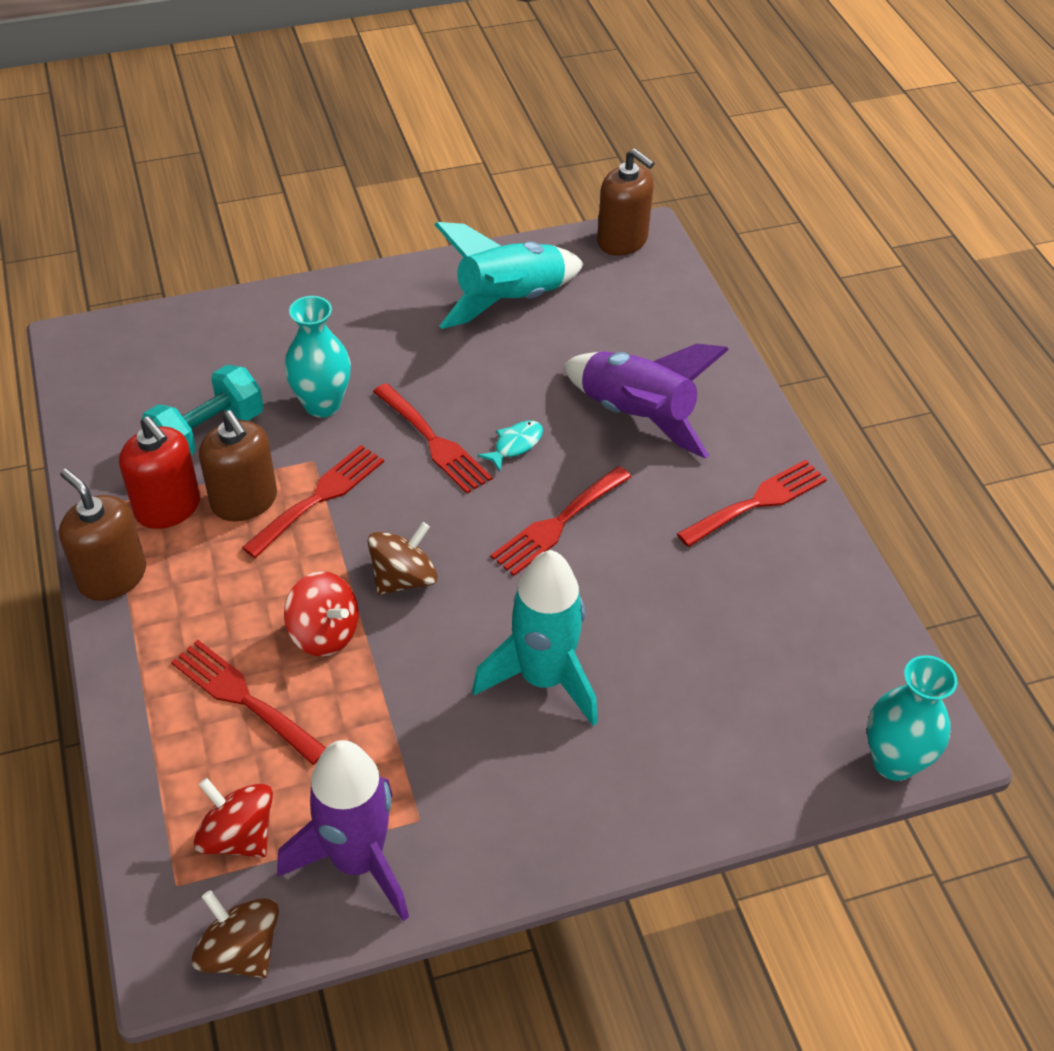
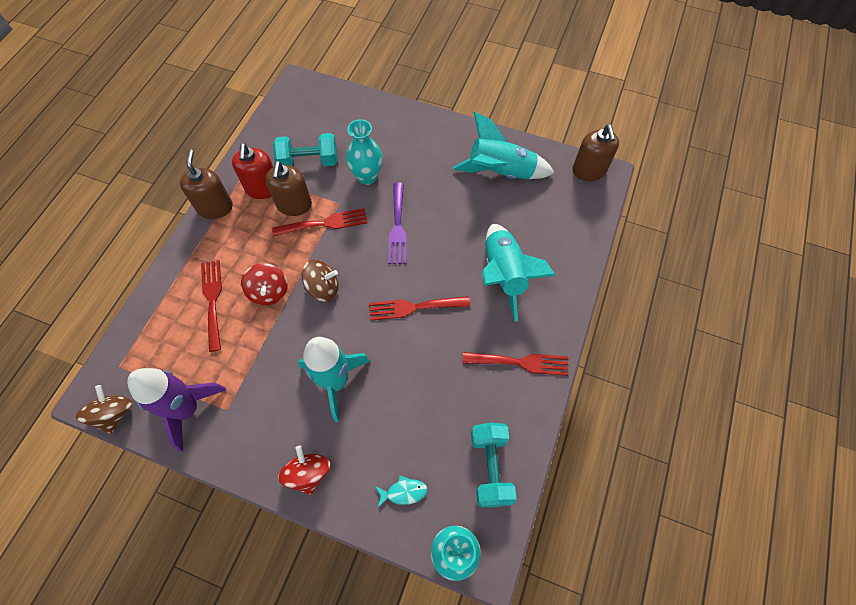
camera: 40 degrees right, 15 degrees up
red spinning top [194,778,273,857] -> red spinning top moved to [278,446,330,495]
red fork [373,383,492,494] -> purple fork [388,183,407,264]
turquoise fish [478,421,543,472] -> turquoise fish moved to [375,475,427,507]
purple rocket [563,344,729,459] -> turquoise rocket [482,224,556,321]
none -> turquoise dumbbell [471,423,517,507]

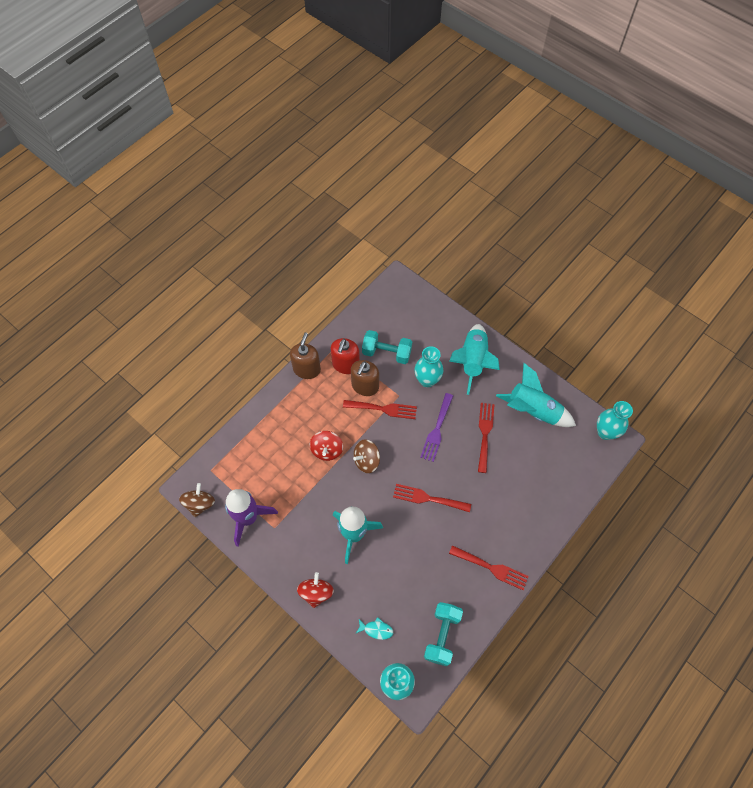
camera: 20 degrees right, 0 degrees up
red fork [201,260,222,352] -> red fork moved to [478,403,494,473]
brown spinning top [302,260,338,302] -> brown spinning top turned 135 degrees clockwise [353,439,380,473]
turquoise rocket [482,224,556,321] -> turquoise rocket moved to [449,324,500,395]
brown soap dispenser [572,125,619,181] -> turquoise vase [597,401,633,440]

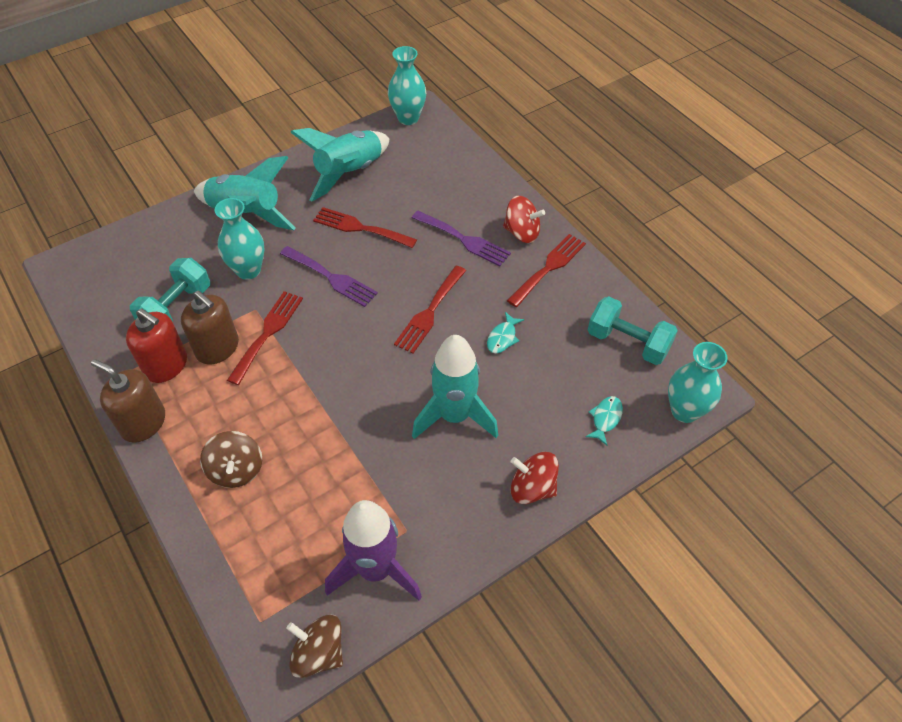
camera: 75 degrees left, 10 degrees down
red spinning top [310,431,343,461] -> red spinning top moved to [503,196,545,243]
brown spinning top [353,439,380,473] -> brown spinning top moved to [200,431,262,488]
none -> purple fork [412,211,511,266]
none -> turquoise fish [487,312,524,353]

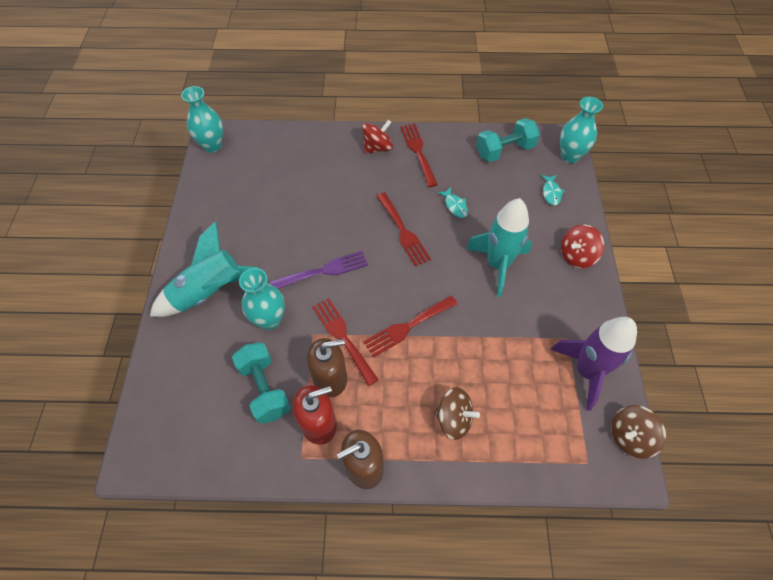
camera: 55 degrees left, 5 degrees up
turquoise rocket [290,128,390,201] -> none
red fork [313,207,417,248] -> red fork moved to [363,296,458,357]
purple fork [412,211,511,266] -> none
turquoise fish [585,396,623,446] -> turquoise fish turned 150 degrees counterclockwise [541,175,565,205]

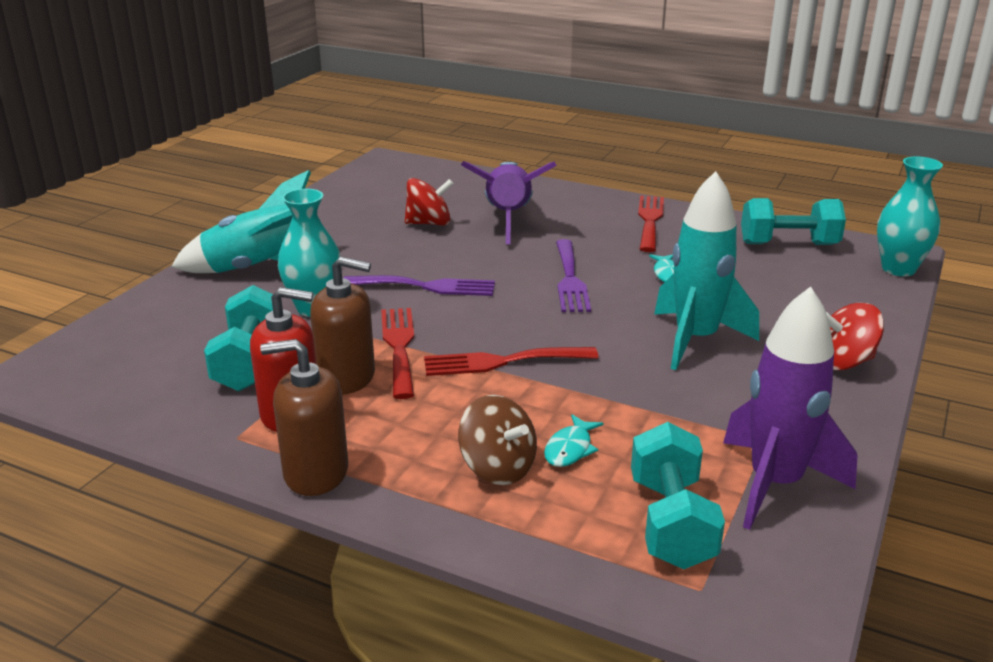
camera: 25 degrees right, 30 degrees down
turquoise vase [181,86,223,153] -> none
red spinning top [362,120,393,154] -> red spinning top moved to [404,178,454,226]
red fork [377,192,431,266] -> purple fork [556,239,591,312]
turquoise fish [541,175,565,205] -> turquoise fish moved to [544,414,603,467]
brown spinning top [611,405,666,459] -> none
none -> purple rocket [461,161,557,244]
none -> turquoise dumbbell [631,422,725,569]

